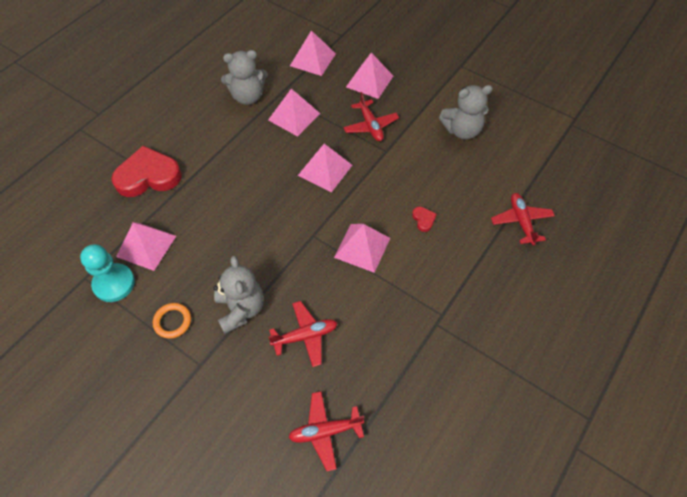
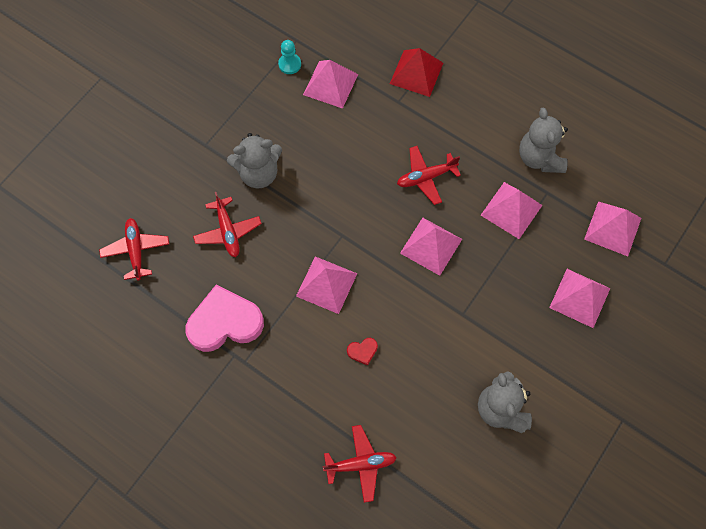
camera: 90 degrees right, 10 degrees up
turquoise pawn [80,244,135,302] -> turquoise pawn [278,40,301,74], size x0.60
red heart [111,146,182,197] -> red pyramid [390,48,443,97]
orange ring [153,303,191,339] -> none
red plane [343,92,399,141] -> red plane moved to [397,146,461,205]
none -> pink heart [185,285,264,352]

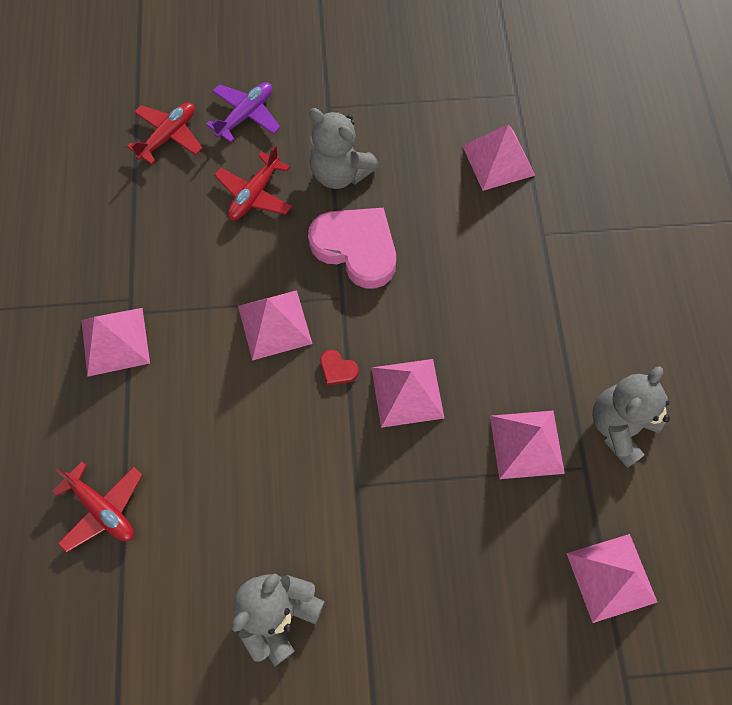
camera: 50 degrees right, 0 degrees up
pink heart [185,285,264,352] -> pink heart moved to [308,208,396,289]
turquoise pawn [278,40,301,74] -> none
red heart [347,338,378,366] -> red heart moved to [320,350,358,386]
red pyramid [390,48,443,97] -> none
red plane [397,146,461,205] -> none
pink pyramid [549,269,610,328] -> pink pyramid moved to [81,308,150,377]
none -> purple plane [206,82,280,142]

